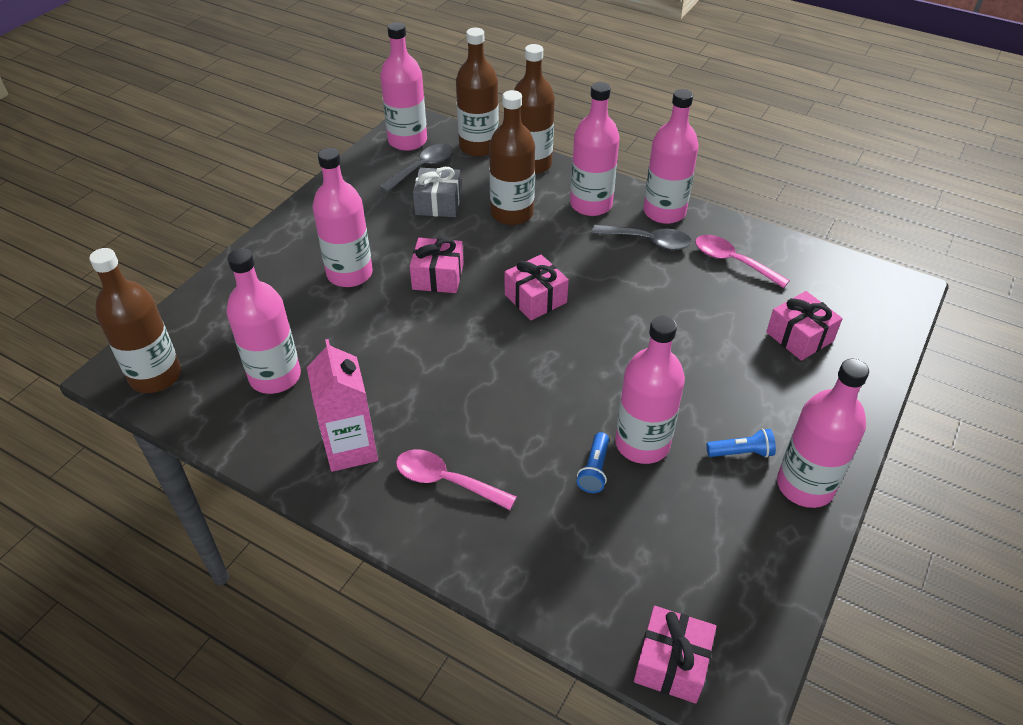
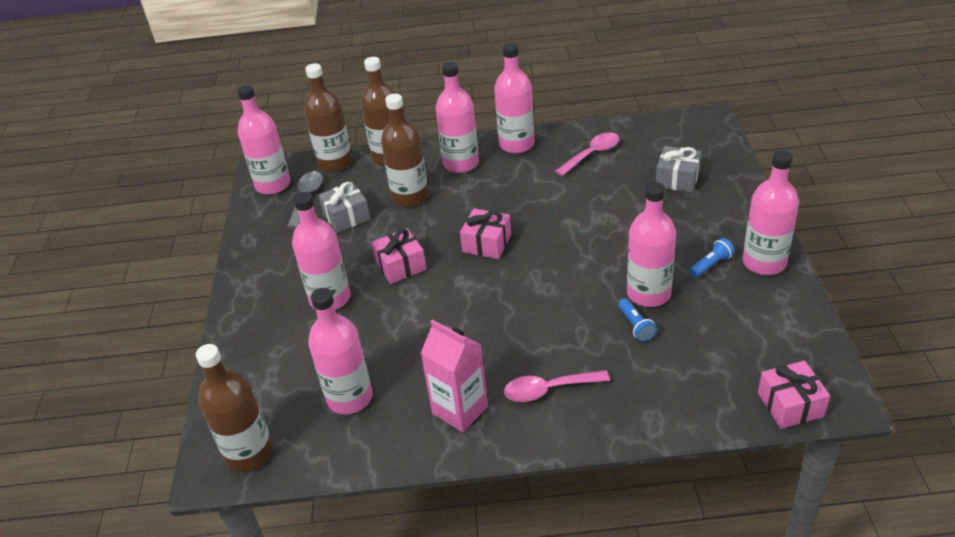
camera: 30 degrees left, 5 degrees down
grey spoon [592,225,692,250] -> none
pink spoon [695,235,790,288] -> pink spoon turned 135 degrees clockwise [555,132,619,176]
pink gift [766,291,843,361] -> grey gift [656,146,702,193]

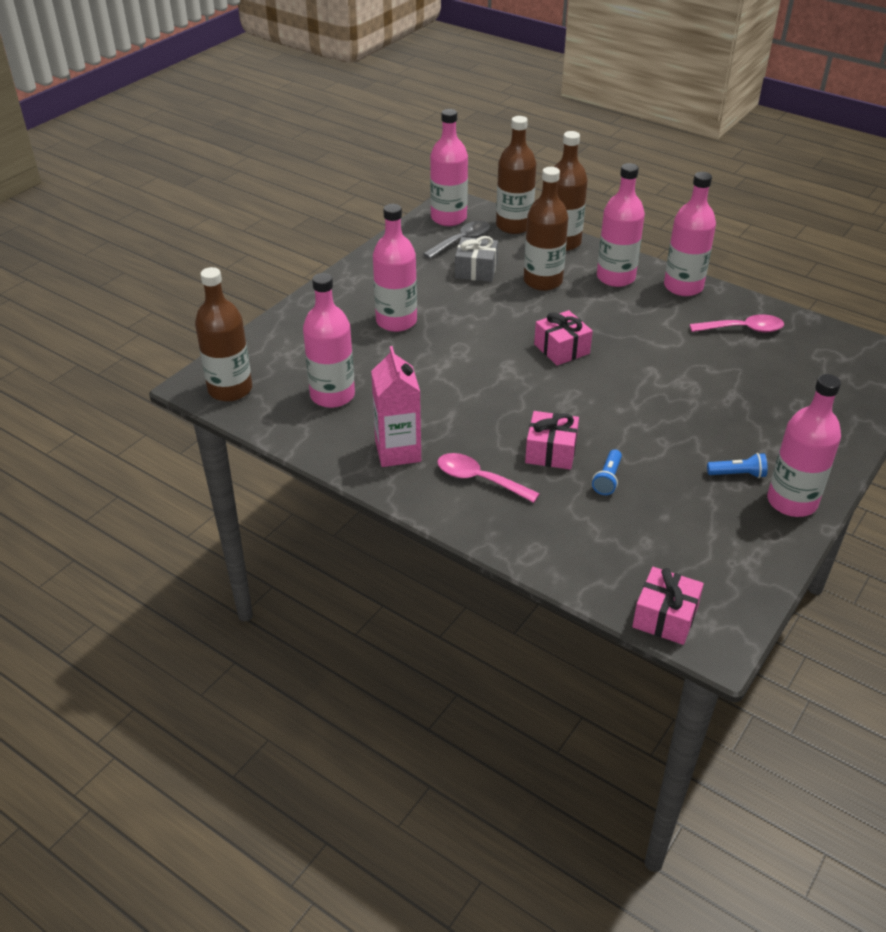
camera: 35 degrees right, 0 degrees up
pink gift [371,228,426,284] -> pink gift moved to [525,411,579,470]
pink bottle [627,182,676,307] -> none
grey gift [656,146,702,193] -> none

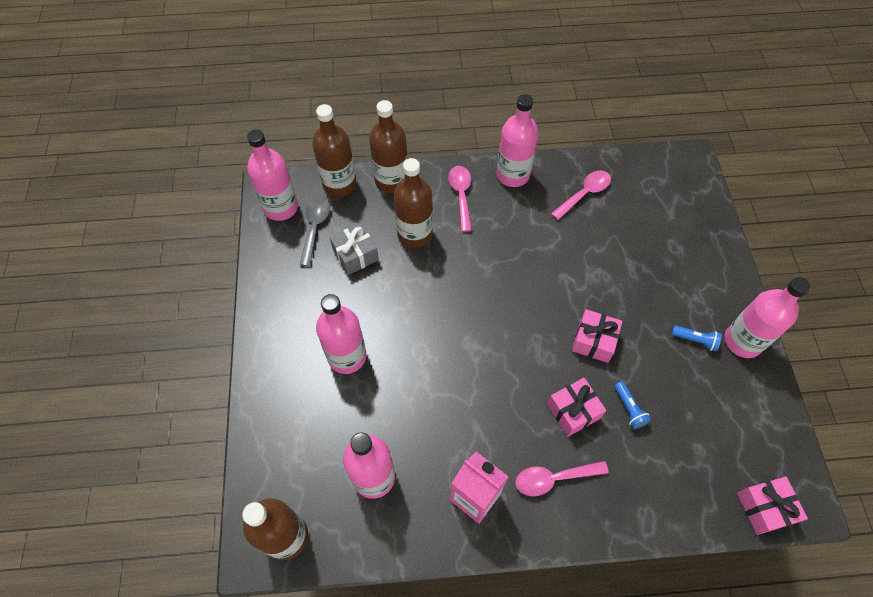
camera: 40 degrees left, 20 degrees up
pink gift [534,310,593,366] -> pink gift moved to [572,309,623,363]
pink bottle [597,163,645,287] -> pink spoon [448,166,472,232]
blue flashlight [707,453,768,478] -> blue flashlight turned 60 degrees clockwise [672,325,722,352]

